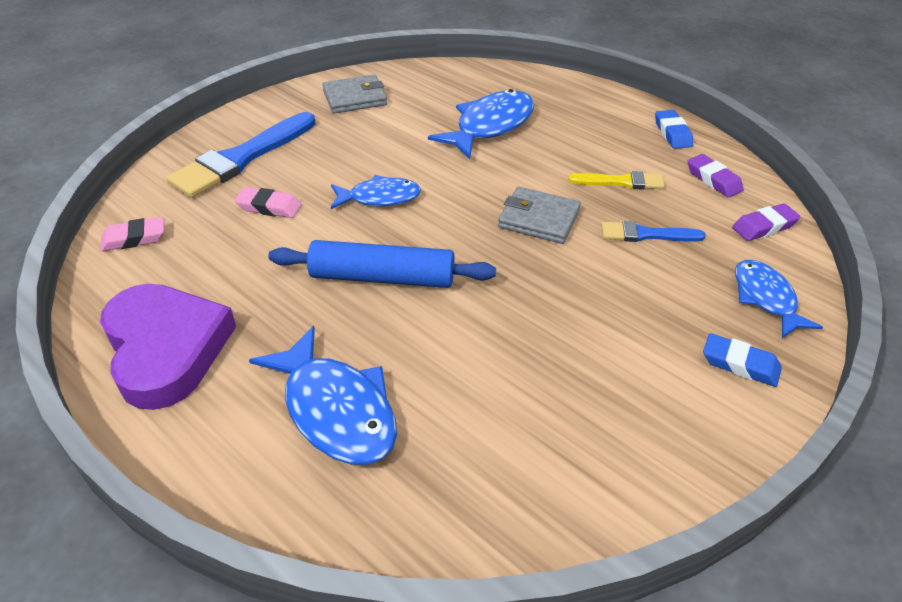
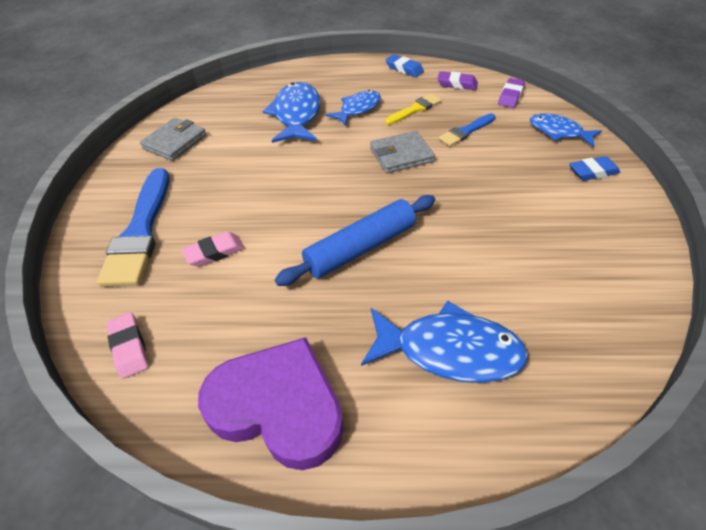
camera: 40 degrees left, 5 degrees up
pink eraser [100,217,164,251] -> pink eraser turned 60 degrees counterclockwise [106,312,148,379]
blue fish [331,175,421,209] -> blue fish moved to [326,90,381,126]

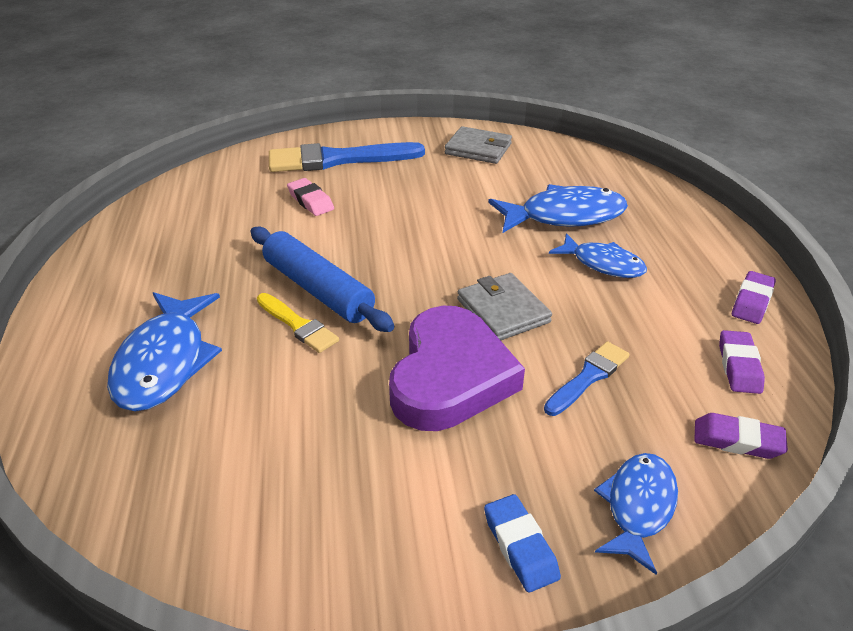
camera: 80 degrees right, 10 degrees down
pink eraser [106,312,148,379] -> none
purple heart [198,337,343,470] -> purple heart moved to [389,306,525,431]
yellow brush [385,94,442,125] -> yellow brush moved to [257,293,339,353]
blue eraser [386,54,424,77] -> purple eraser [732,271,776,324]
blue brush [438,113,495,146] -> blue brush turned 90 degrees clockwise [544,341,630,416]

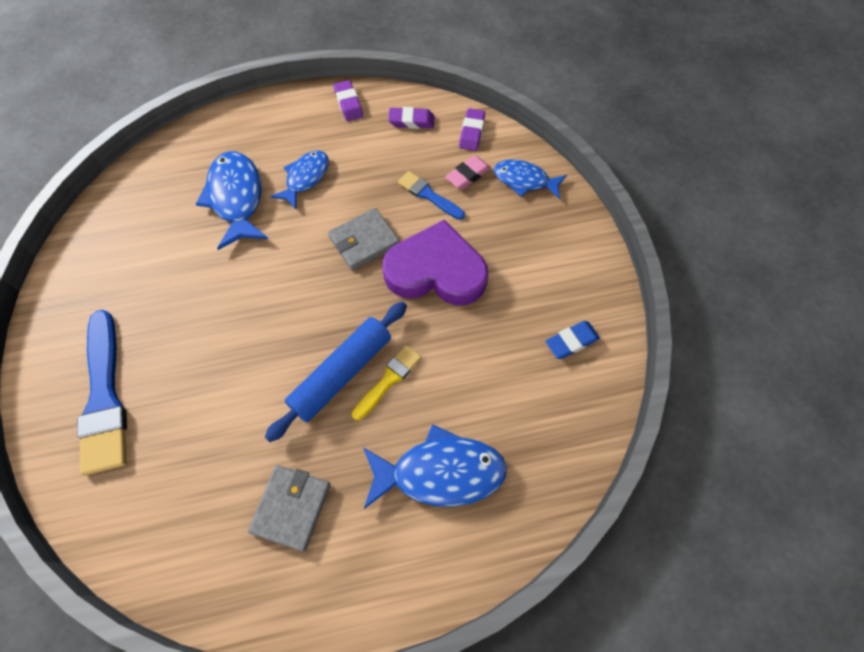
camera: 95 degrees left, 25 degrees up
pink eraser [287,178,334,216] -> pink eraser moved to [445,155,491,189]
grey wallet [445,126,512,164] -> grey wallet moved to [248,465,331,552]
blue eraser [484,494,561,592] -> blue eraser moved to [545,321,600,359]
purple eraser [732,271,776,324] -> purple eraser turned 45 degrees clockwise [333,80,363,121]

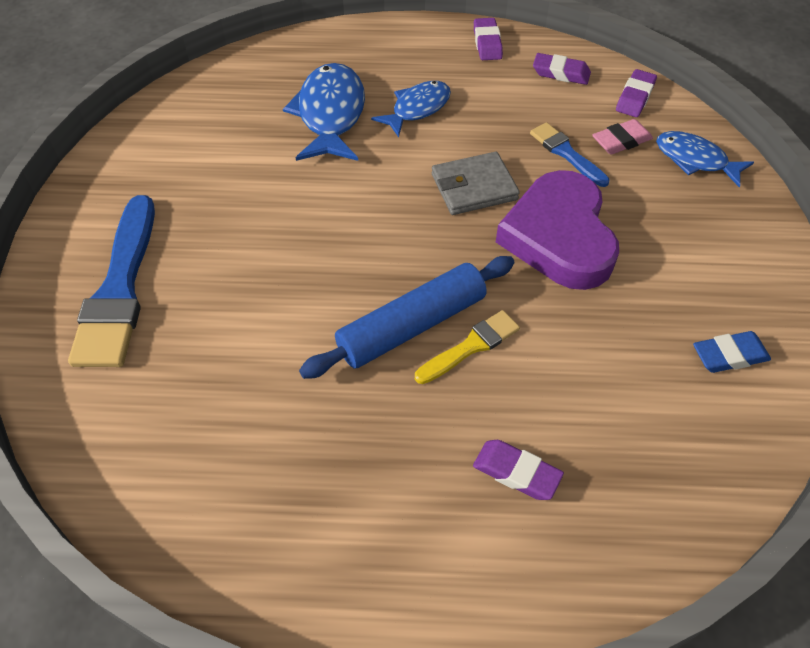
camera: 15 degrees right, 10 degrees down
grey wallet [248,465,331,552] -> none
blue fish [363,424,507,509] -> purple eraser [473,440,564,500]
purple heart [383,220,488,305] -> purple heart turned 120 degrees counterclockwise [496,170,619,290]

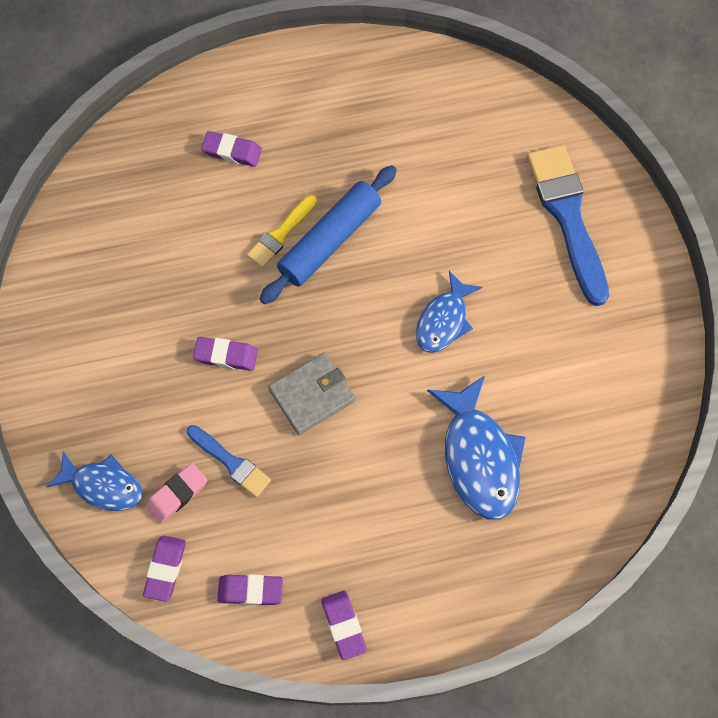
camera: 165 degrees right, 15 degrees up
blue fish [371,81,451,137] -> blue fish moved to [416,271,482,353]
purple heart [496,170,619,290] -> purple eraser [193,337,258,371]
blue eraser [693,331,771,373] -> none

